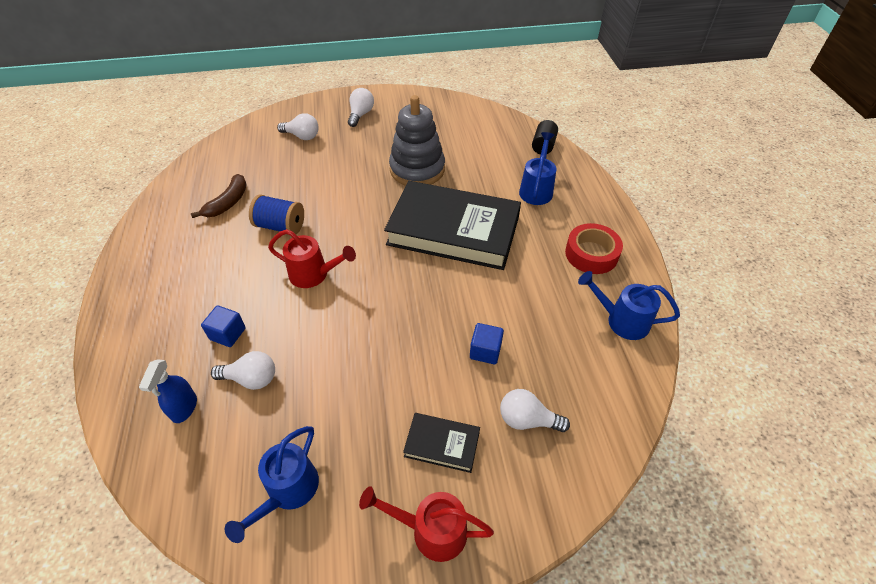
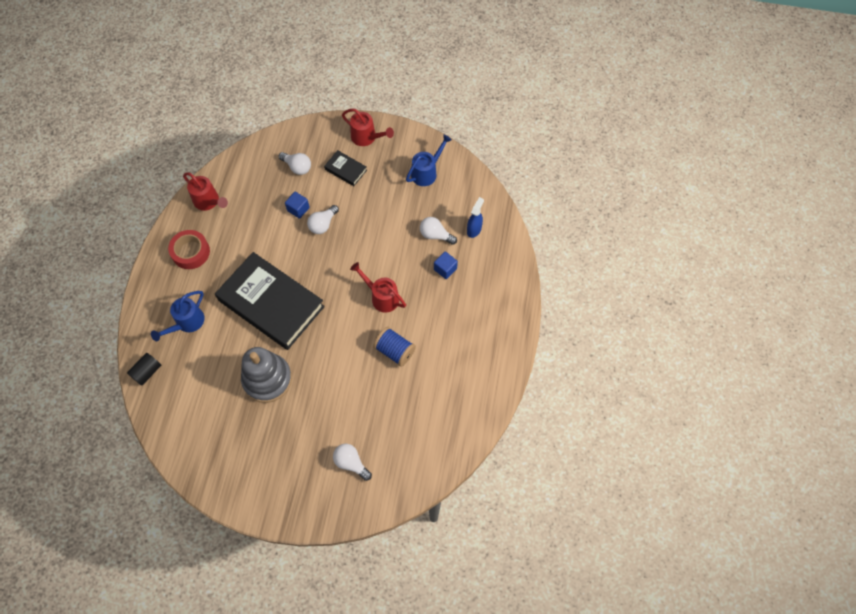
camera: 160 degrees left, 15 degrees up
brown banana [191,174,247,218] -> none
white light bulb [348,88,374,127] -> white light bulb moved to [307,205,339,234]
blue watering can [578,271,680,340] -> red watering can [183,172,228,211]

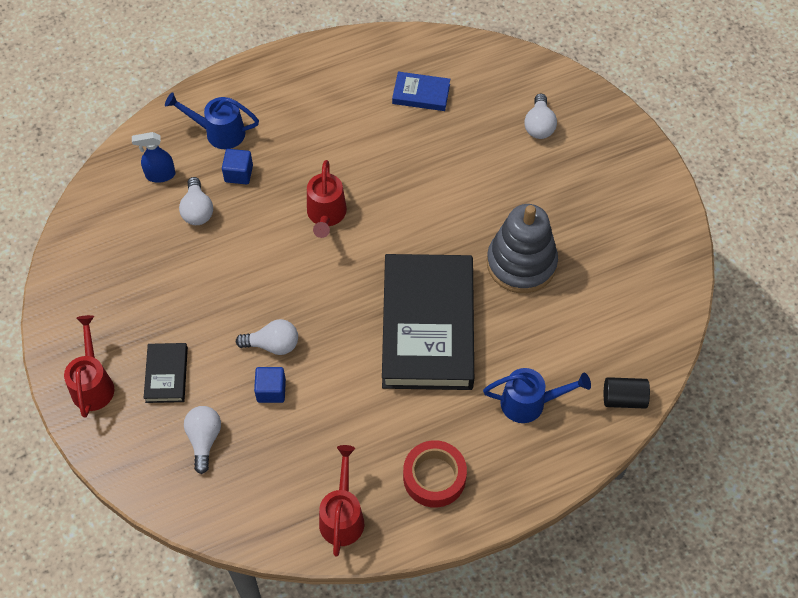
camera: 125 degrees left, 5 degrees down
blue spool [373,327,416,367] -> none
blue watering can [406,134,452,186] -> blue watering can moved to [165,92,259,149]
none -> blue book [392,72,450,111]

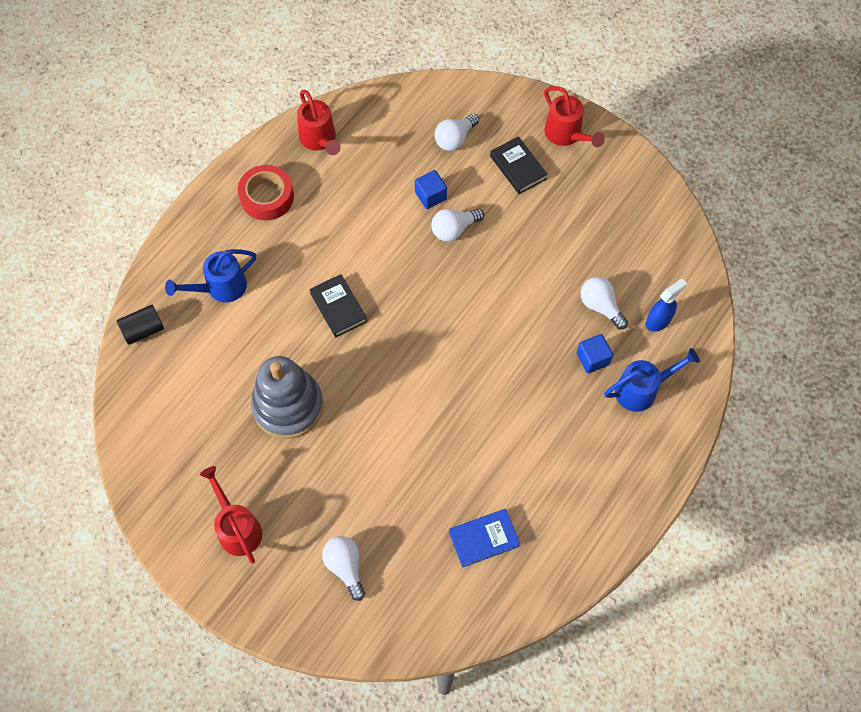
camera: 150 degrees right, 5 degrees up
white light bulb [184,406,221,474] -> white light bulb turned 75 degrees clockwise [434,114,479,151]
red watering can [307,160,347,238] -> red watering can moved to [200,466,262,564]
black book [382,254,474,390] -> black book [310,274,367,337], size x0.43

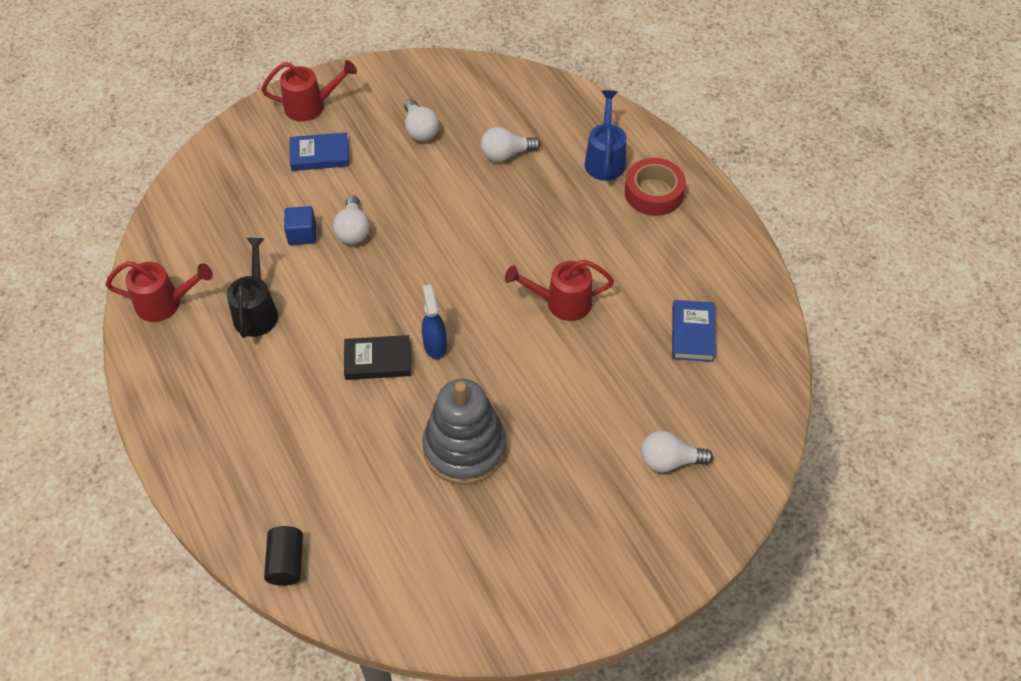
camera: 65 degrees left, 10 degrees down
blue watering can [165,249,256,303] -> none
red watering can [200,466,262,564] -> red watering can moved to [505,260,614,321]
red tape [238,165,294,220] -> red tape moved to [625,158,686,216]
white light bulb [434,114,479,151] -> white light bulb moved to [404,99,439,141]
black book [490,136,548,194] -> blue book [289,132,349,171]
blue cube [576,334,613,373] -> none
blue spray bottle [646,279,687,332] -> blue spray bottle moved to [422,285,447,359]
none -> black watering can [227,238,278,338]

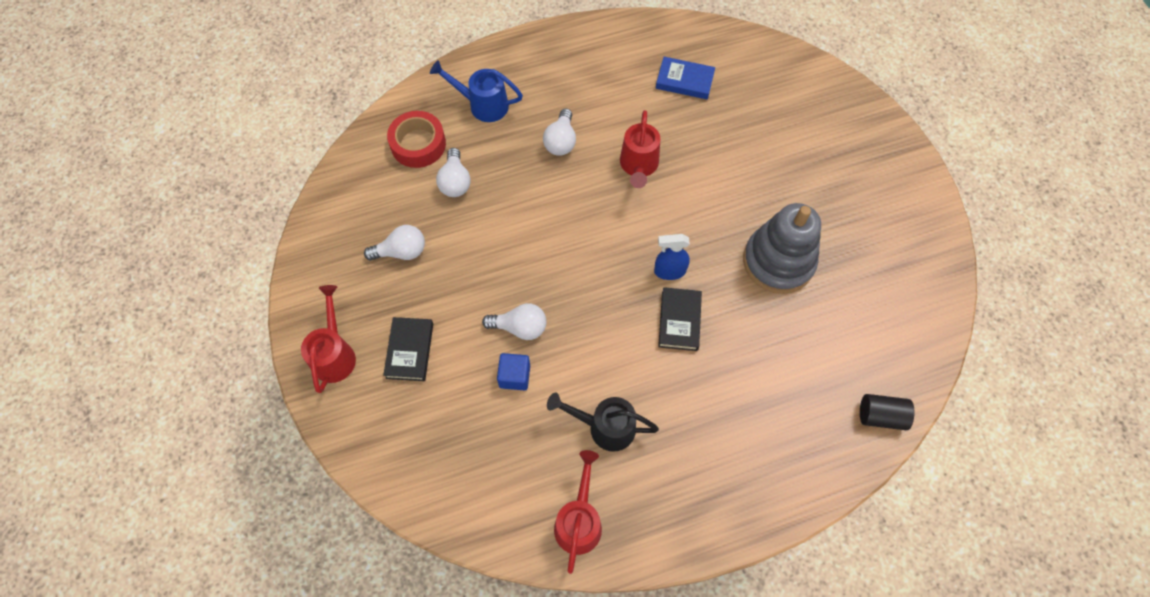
camera: 80 degrees left, 10 degrees up
blue book [289,132,349,171] -> black book [383,317,433,381]
red tape [625,158,686,216] -> red tape moved to [387,111,446,168]
white light bulb [641,431,713,472] -> white light bulb moved to [543,108,576,156]

